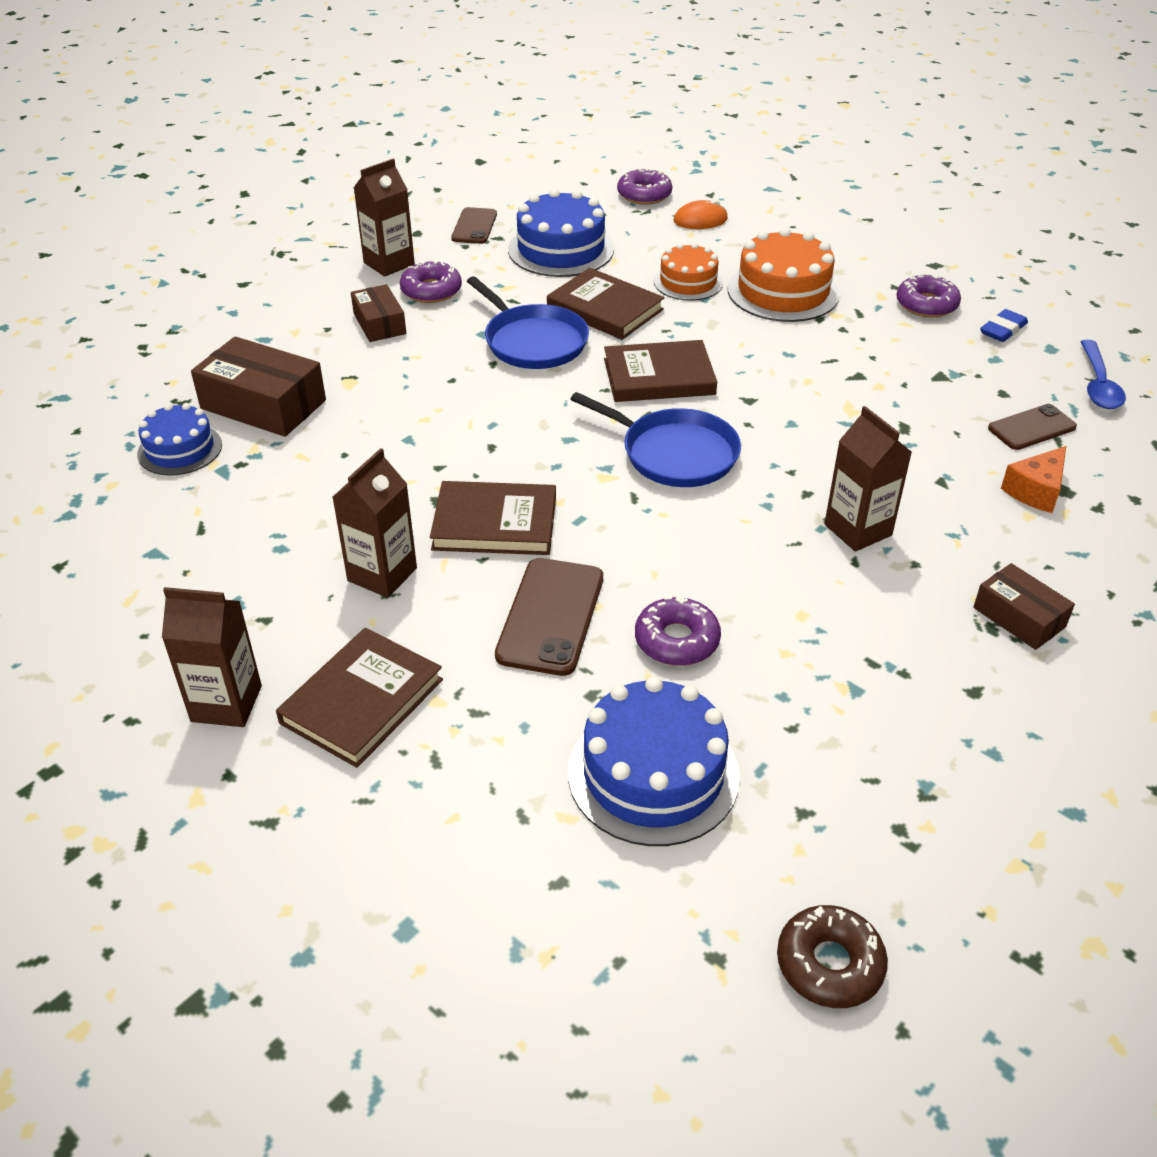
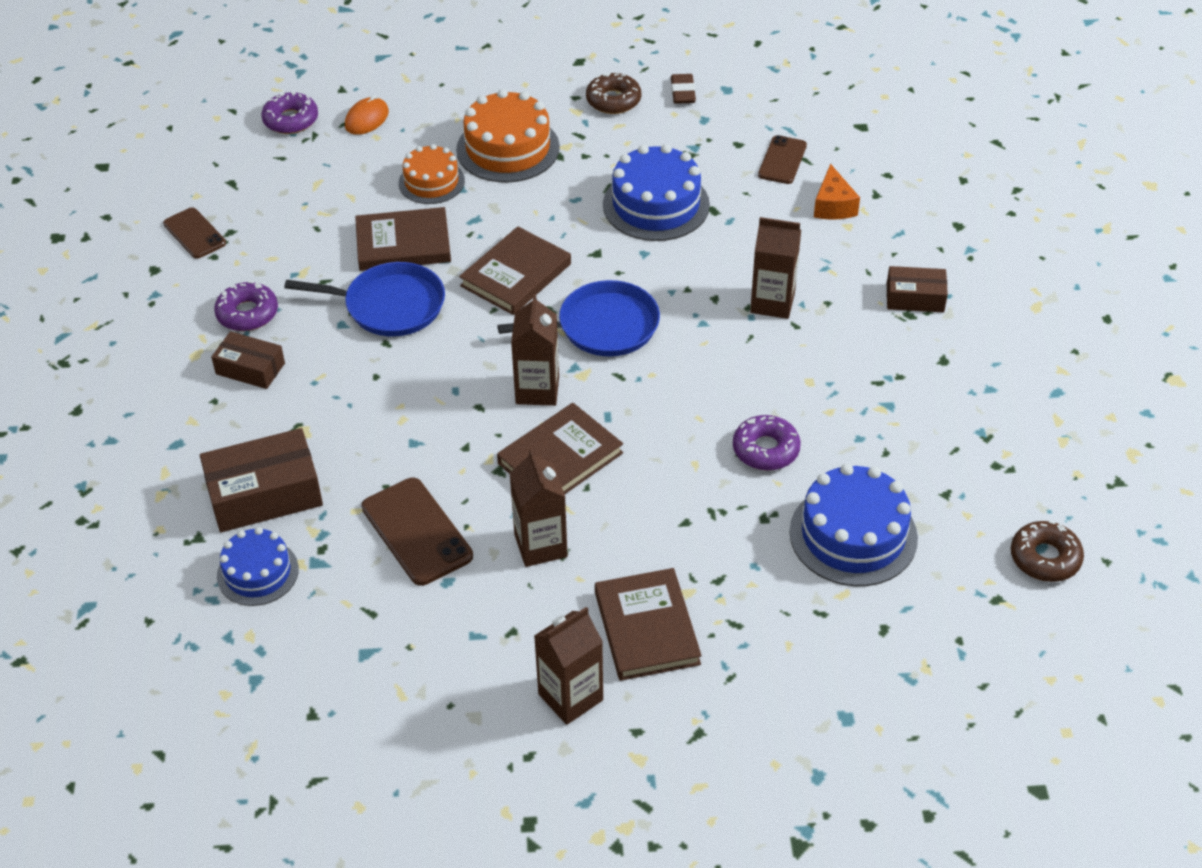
camera: 45 degrees left, 5 degrees up
brown carton [353,159,415,277] -> brown carton moved to [511,294,559,406]
brown phone [495,558,603,676] -> brown phone moved to [362,478,473,586]
blue cake [508,189,614,277] -> blue cake moved to [603,144,710,241]
purple donut [896,274,961,318] -> brown donut [586,73,641,114]
blue eraser [980,309,1028,342] -> brown eraser [671,74,696,104]
blue spoon [1080,340,1126,409] -> none

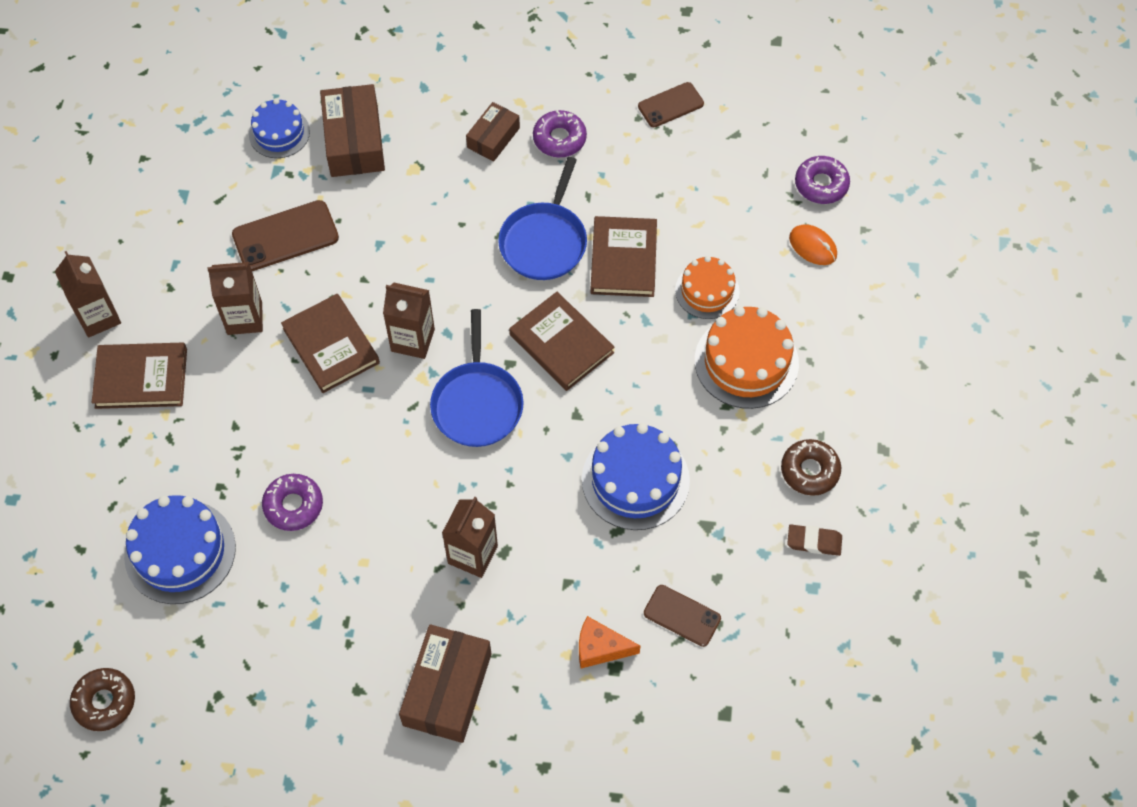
camera: 100 degrees right, 15 degrees up
brown box [887,266,948,312] -> brown box [399,624,491,743], size x1.67

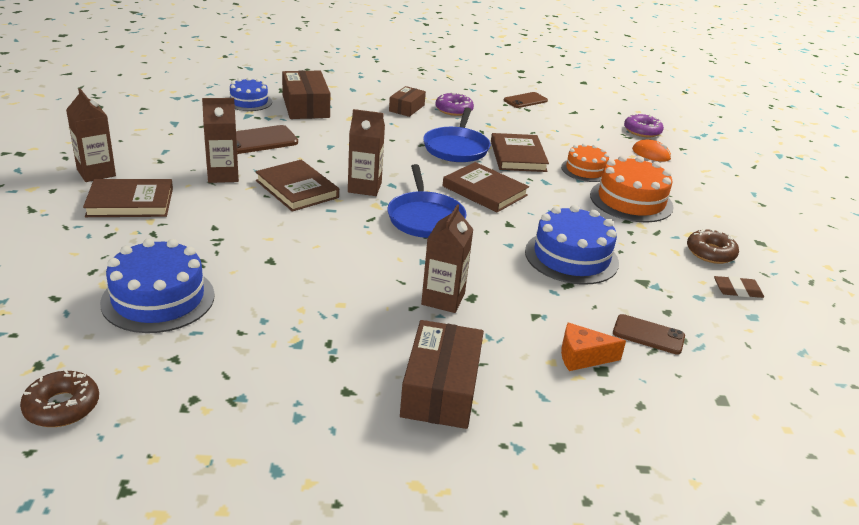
camera: 10 degrees left, 30 degrees down
purple donut [262,474,323,531] -> none

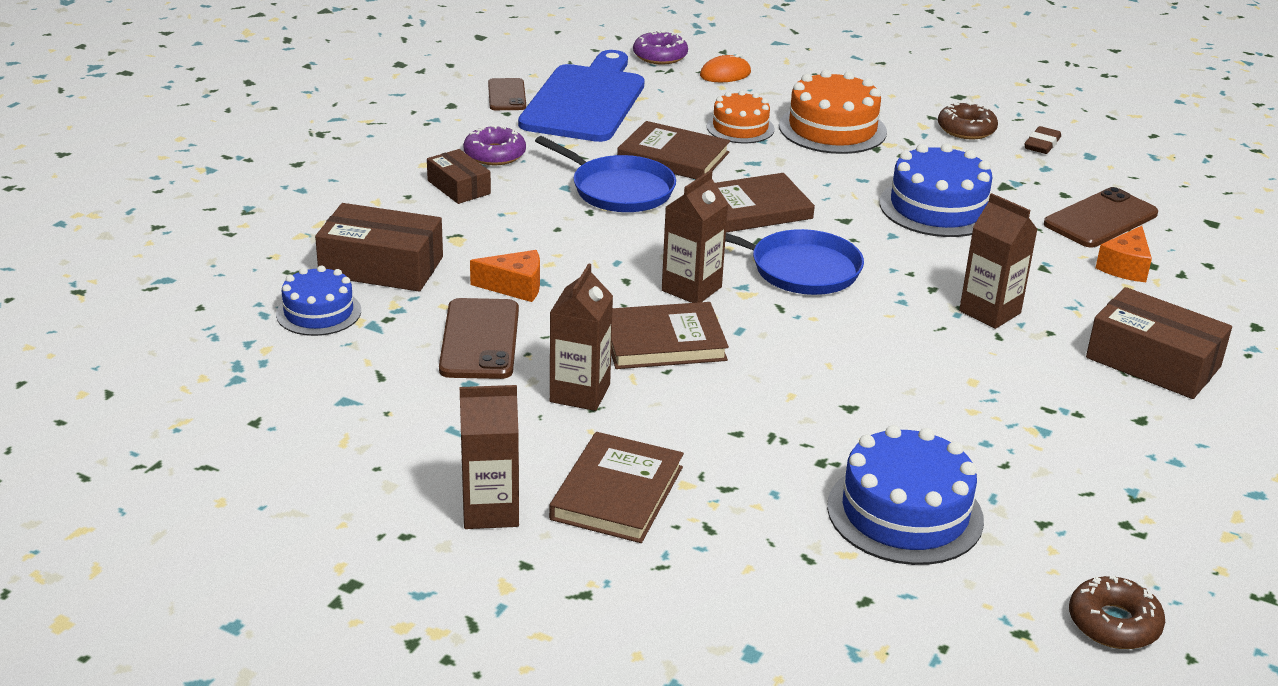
camera: 60 degrees left, 0 degrees up
brown phone [613,314,685,355] -> brown phone [1044,187,1158,247], size x1.54
none -> orange cheese [470,250,540,302]
none -> blue cutting board [518,50,645,142]

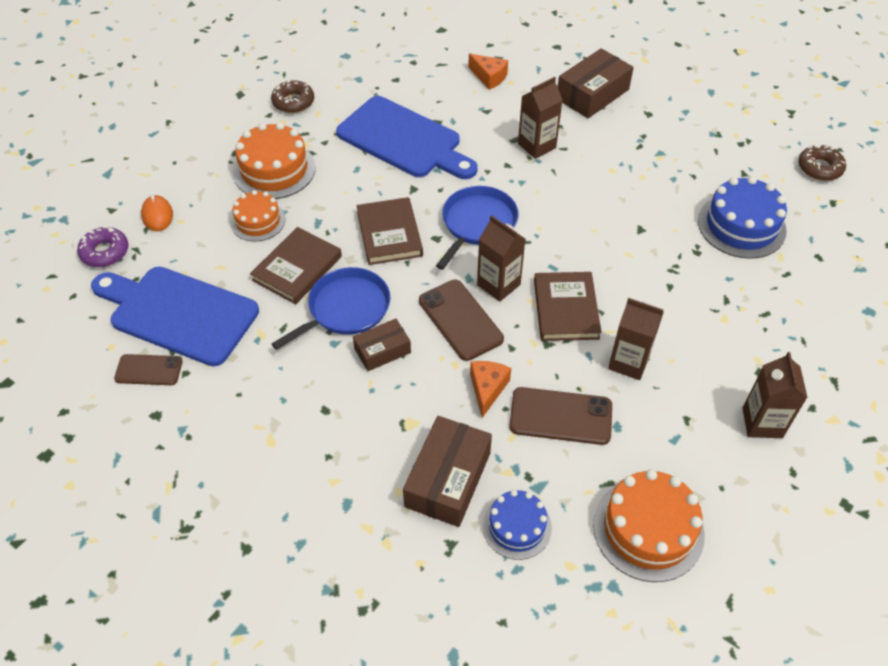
camera: 80 degrees left, 20 degrees up
brown box [427,149,491,204] -> brown box moved to [353,319,411,371]
purple donut [463,125,526,165] -> none
brown book [549,432,684,543] -> none
blue cake [879,143,993,237] -> blue cutting board [336,96,478,179]
brown eraser [1024,126,1061,154] -> none
brown phone [1044,187,1158,247] -> brown phone moved to [419,280,504,361]
none -> orange cake [593,469,705,582]

